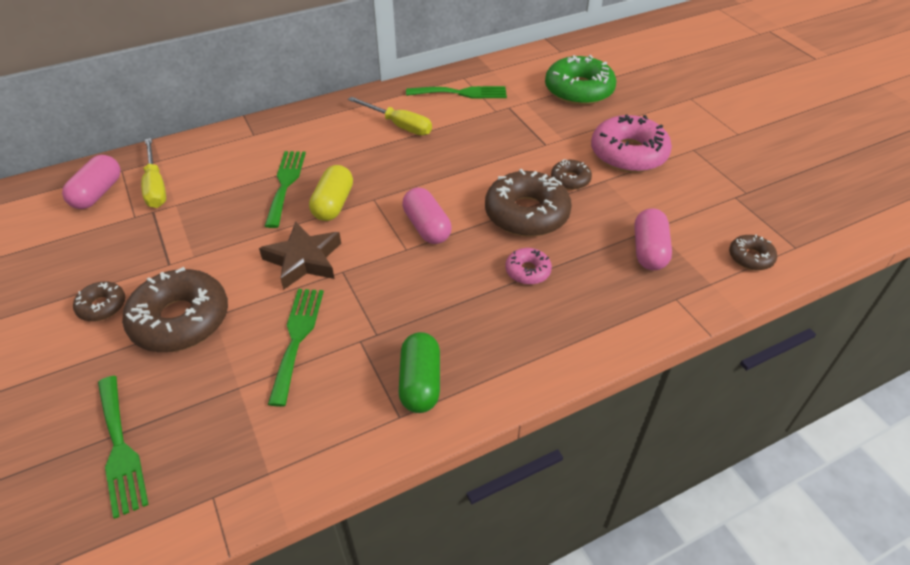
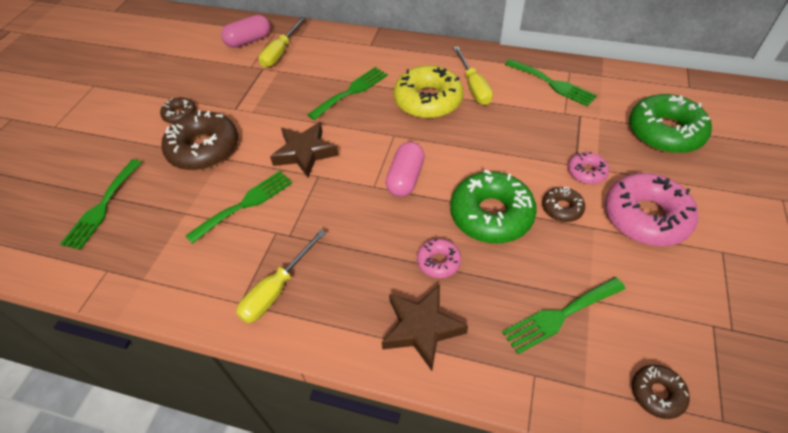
camera: 45 degrees right, 5 degrees up
yellow capsule [309,165,353,221] -> none
green capsule [399,332,440,413] -> yellow screwdriver [236,230,326,323]
brown donut [485,169,572,237] -> green donut [450,169,537,244]
pink capsule [634,208,672,270] -> green fork [502,277,626,354]
none -> brown star [382,285,468,371]
none -> yellow donut [393,65,464,119]
none -> pink donut [568,152,609,184]

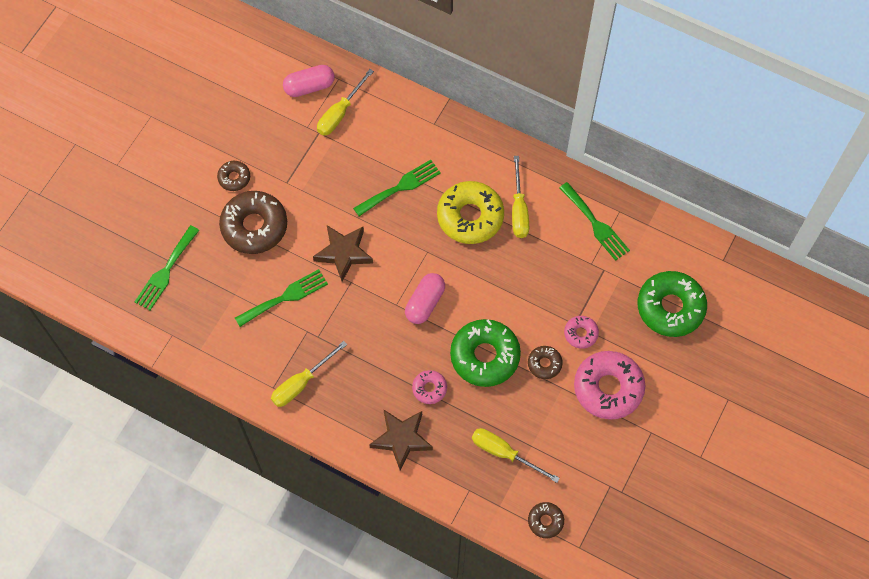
camera: 10 degrees right, 15 degrees up
green fork [502,277,626,354] -> yellow screwdriver [472,428,560,483]

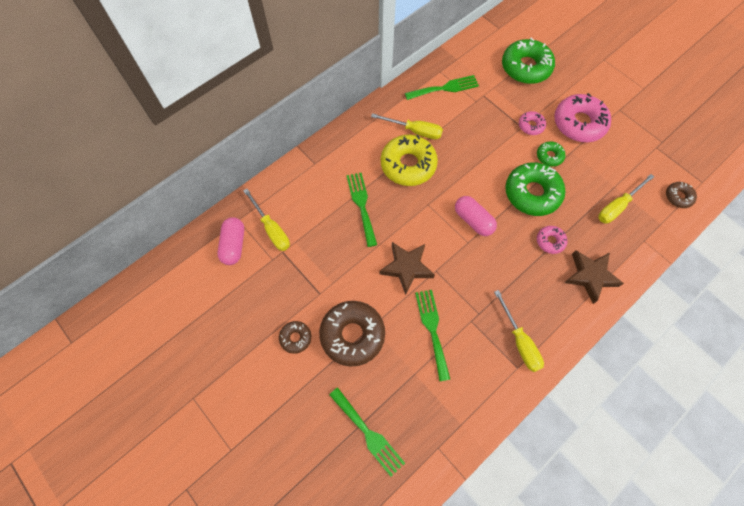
camera: 70 degrees left, 0 degrees up
brown donut [528,346,563,379] -> green donut [537,141,565,166]

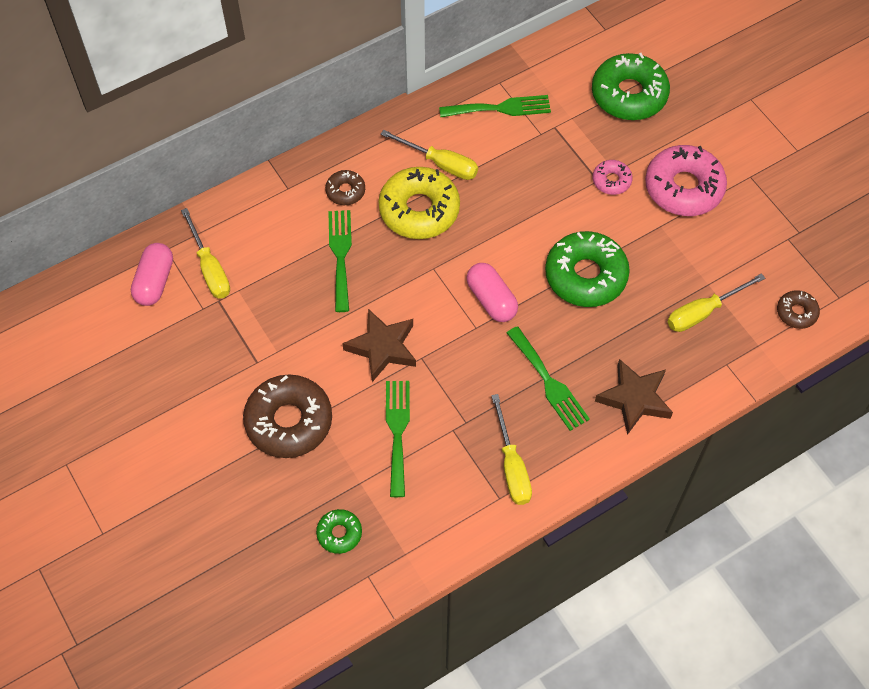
camera: 10 degrees right, 5 degrees down
brown donut [279,321,311,354] -> brown donut moved to [325,170,365,205]
green fork [329,387,405,477] -> green fork moved to [507,326,590,431]
green donut [537,141,565,166] -> green donut moved to [316,509,362,554]
pink donut [537,226,568,254] -> none

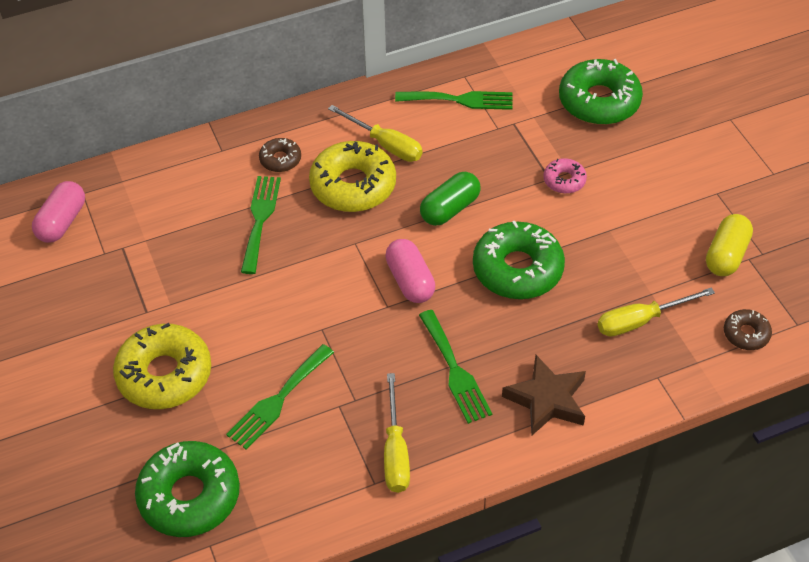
camera: 10 degrees right, 10 degrees down
yellow screwdriver [181,208,230,299] -> none
brown donut [243,374,332,458] -> yellow donut [113,323,211,409]
green donut [316,509,362,554] -> green donut [135,441,240,537], size x2.02
brown star [342,309,416,382] -> none
green fork [386,381,410,497] -> green fork turned 150 degrees counterclockwise [226,344,334,450]
pink donut [645,145,727,216] -> none
none -> green capsule [420,172,480,226]
none -> yellow capsule [706,214,753,276]

